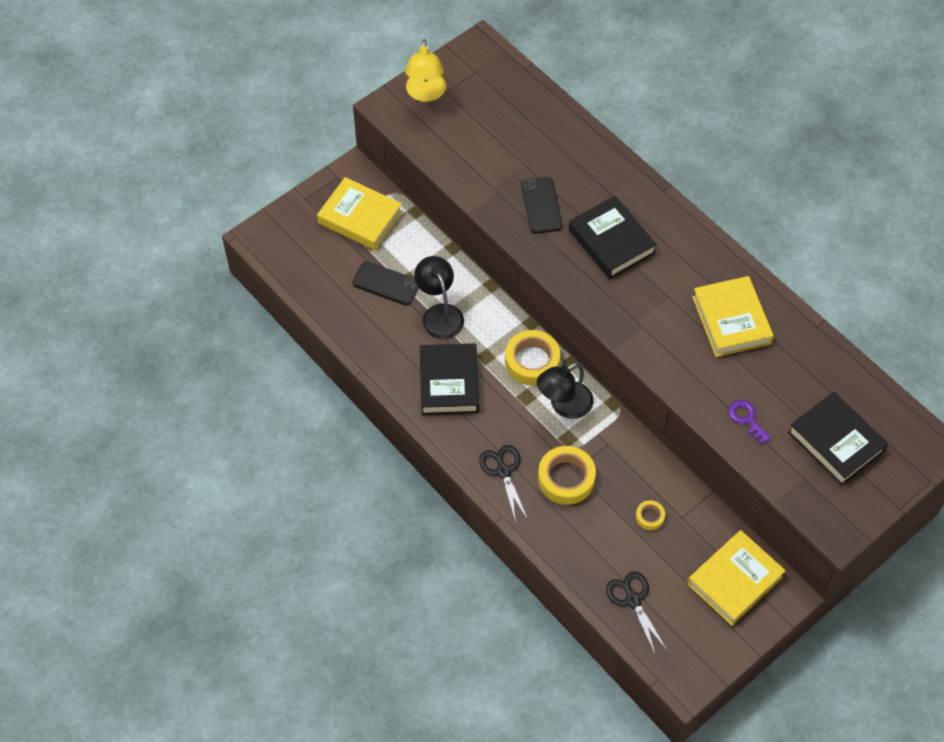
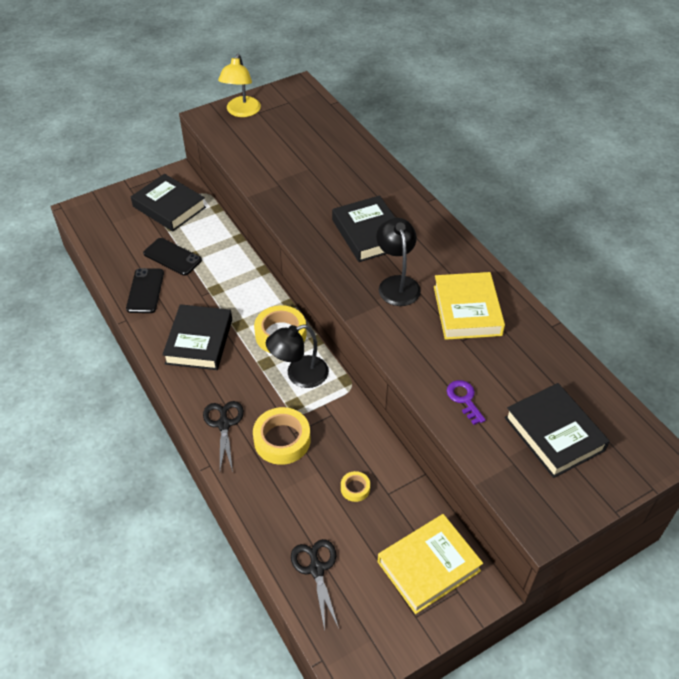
camera: 10 degrees right, 10 degrees down
yellow book [317,177,403,250] -> black book [131,174,206,231]
black lamp [414,256,464,339] -> black lamp moved to [376,218,421,306]
black phone [521,177,562,234] -> black phone moved to [126,268,164,313]

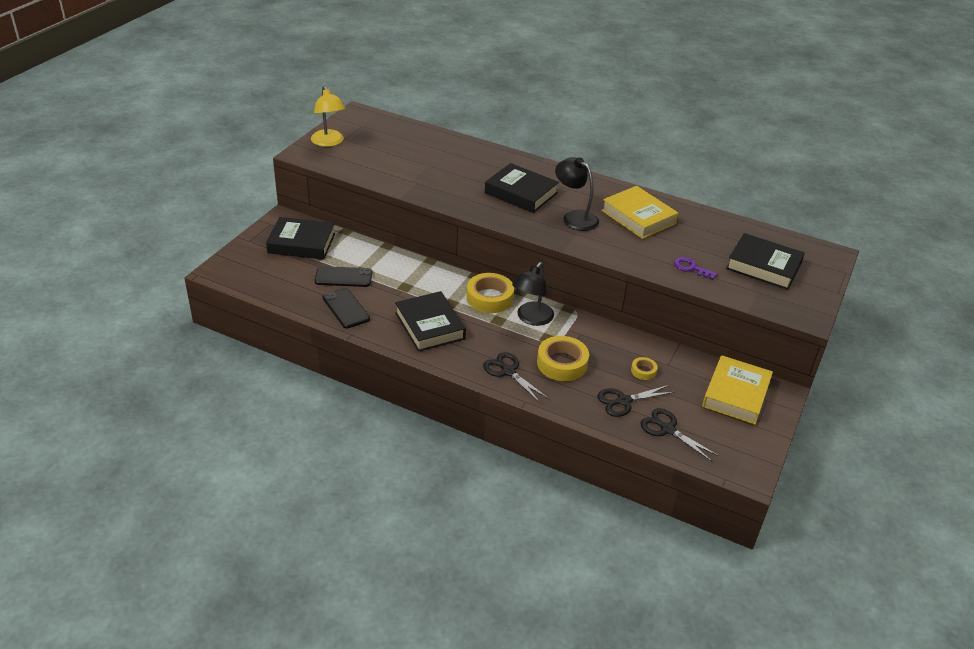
camera: 35 degrees left, 10 degrees down
none -> black scissors [597,385,675,417]

